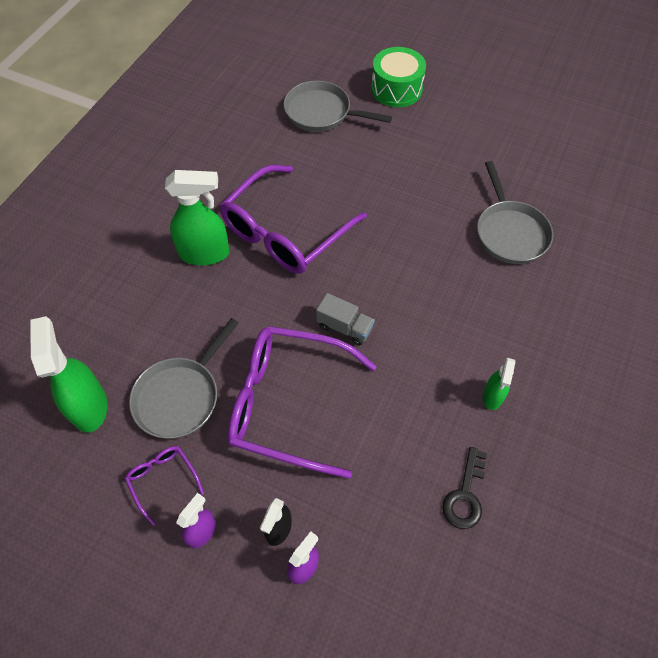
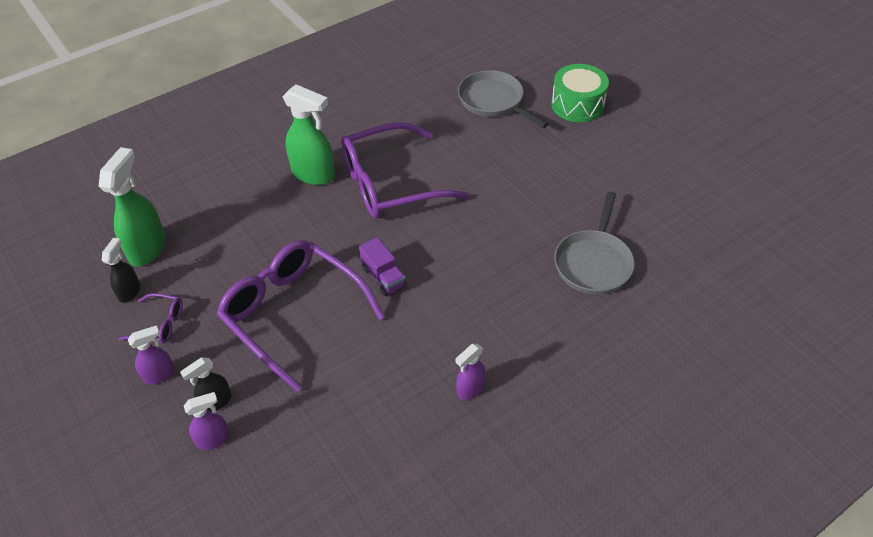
camera: 30 degrees right, 10 degrees down
purple glasses [125,446,204,526] -> purple glasses turned 105 degrees clockwise [118,293,183,344]
grey pan [129,318,239,439] -> none
grey truck [316,293,375,346] -> purple truck [359,237,406,296]
black key [442,447,487,529] -> none
green spray bottle [483,358,515,410] -> purple spray bottle [455,344,486,400]
none -> black spray bottle [102,238,140,303]

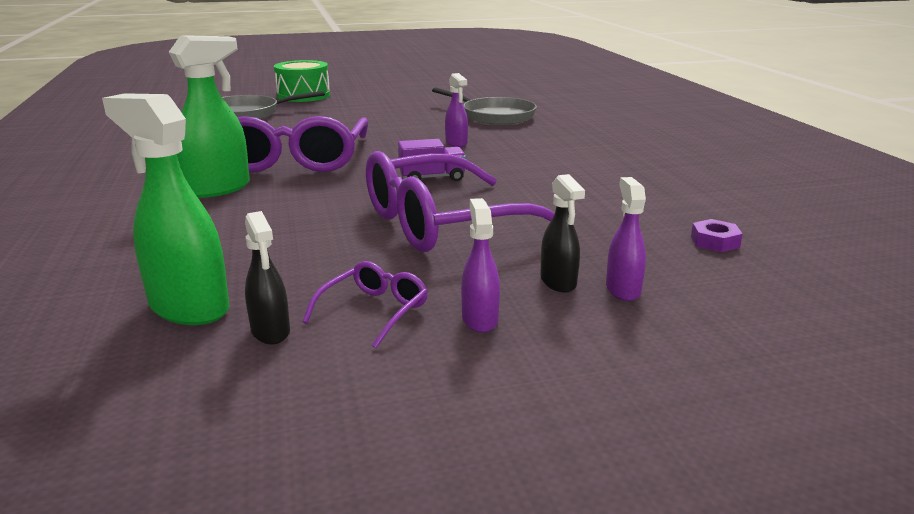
camera: 70 degrees left, 25 degrees down
black spray bottle [102,238,140,303] -> black spray bottle turned 150 degrees counterclockwise [245,211,290,344]
purple spray bottle [455,344,486,400] -> purple spray bottle moved to [445,73,468,147]
none -> purple nut [691,219,743,252]

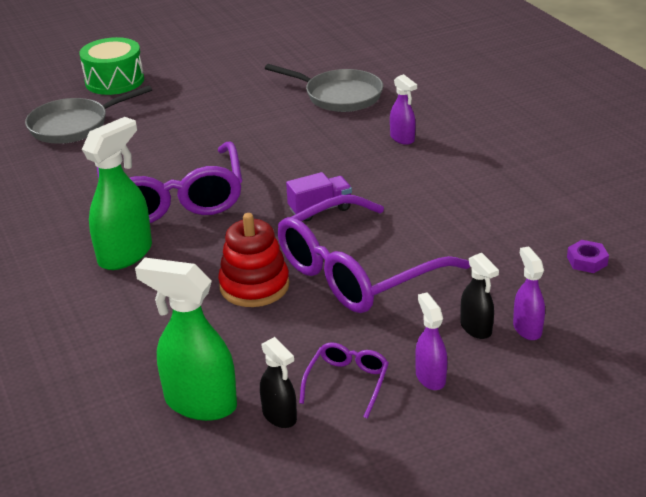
camera: 10 degrees left, 10 degrees up
purple spray bottle [445,73,468,147] -> purple spray bottle moved to [390,74,417,145]
none -> red stacking toy [218,213,290,307]

